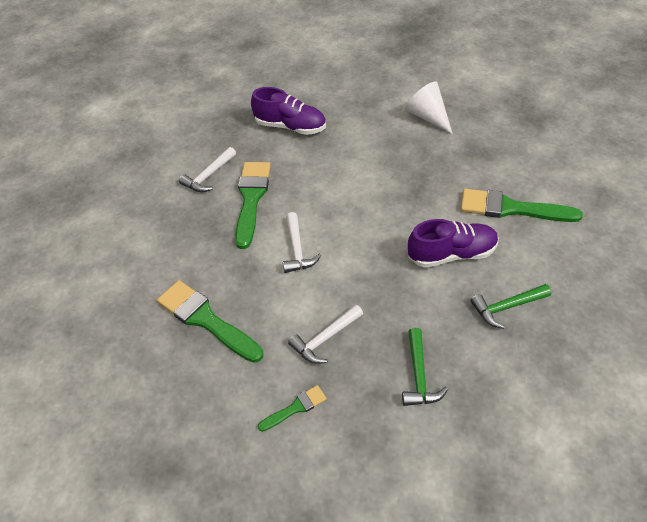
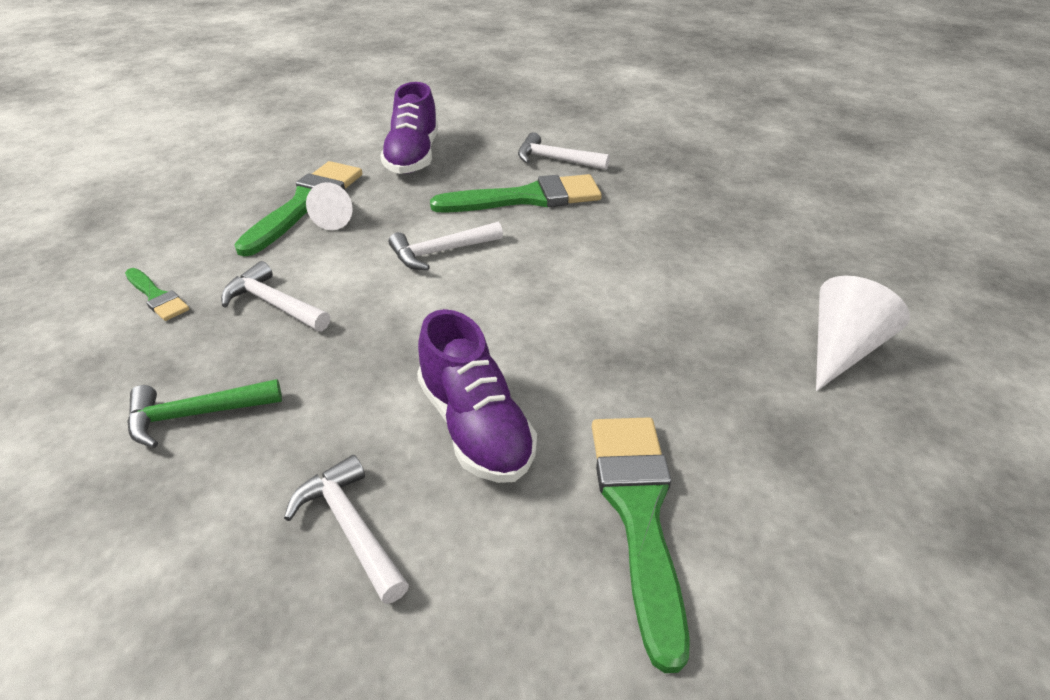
camera: 70 degrees right, 10 degrees down
purple shoe [251,87,326,135] -> purple shoe moved to [380,82,438,174]
green hammer [471,284,551,329] -> white hammer [284,455,409,604]
none -> white cone [306,182,352,230]

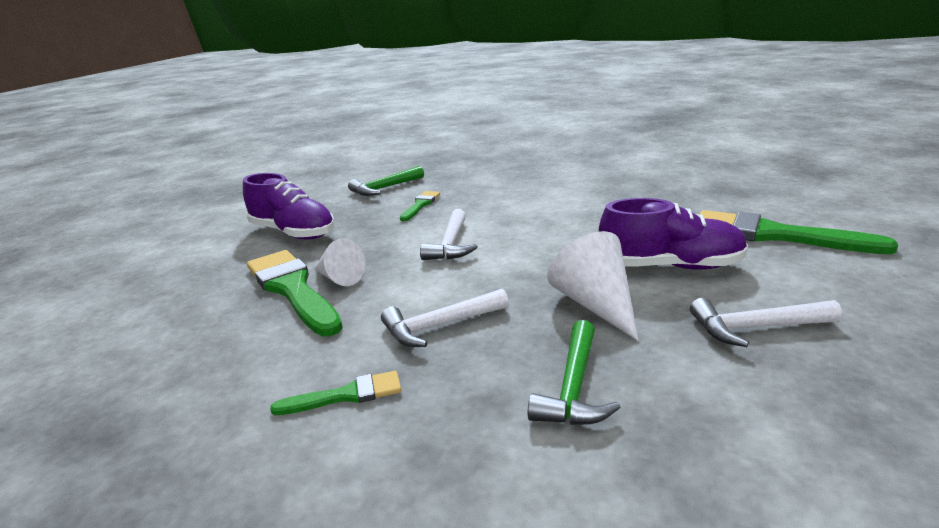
camera: 55 degrees left, 15 degrees down
green brush [430,174,602,213] -> green brush [400,191,440,221], size x0.51
white hammer [518,132,610,170] -> green hammer [348,166,424,196]
white cone [816,276,910,391] -> white cone moved to [547,231,639,341]

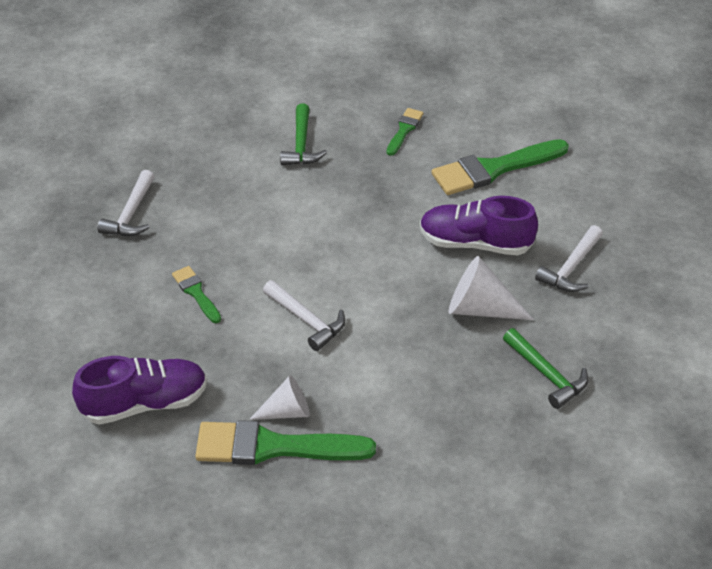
camera: 55 degrees left, 20 degrees up
green brush [270,371,401,415] -> green brush moved to [386,108,423,156]
green hammer [348,166,424,196] -> green hammer moved to [280,104,327,165]
white hammer [381,288,509,347] -> white hammer moved to [98,170,155,236]
purple shoe [599,198,748,270] -> purple shoe turned 120 degrees counterclockwise [420,196,538,256]

